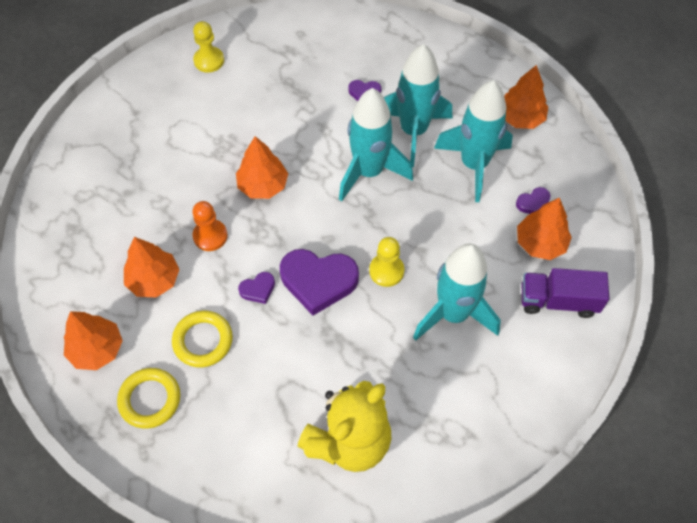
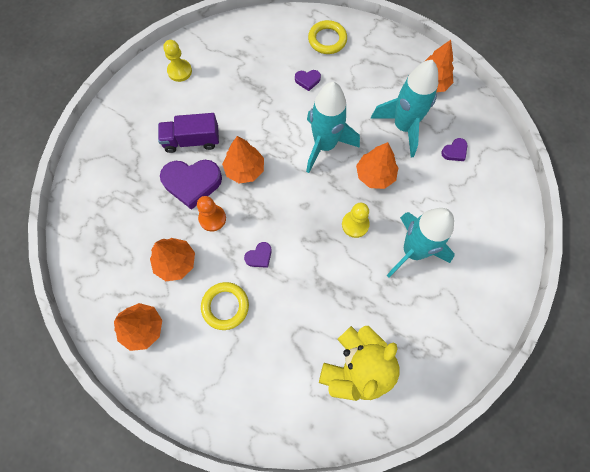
camera: 10 degrees left, 10 degrees up
yellow ring [117,368,180,428] -> yellow ring moved to [308,20,347,54]
purple heart [280,249,359,316] -> purple heart moved to [160,160,222,210]
turquoise rocket [384,44,452,167] -> none
orange tree [517,198,572,260] -> orange tree moved to [356,142,398,189]
purple truck [522,268,610,318] -> purple truck moved to [158,113,219,153]

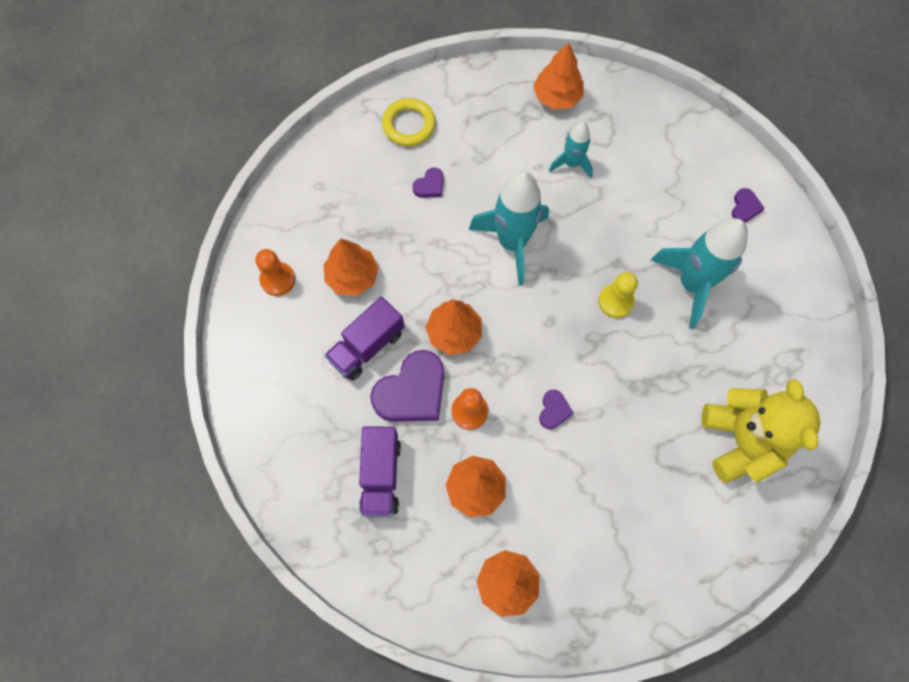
camera: 40 degrees left, 0 degrees up
yellow pawn [163,40,192,82] -> orange pawn [255,249,295,296]
yellow ring [201,282,249,330] -> none
orange tree [356,142,398,189] -> orange tree moved to [324,239,379,296]
turquoise rocket [371,60,438,158] -> turquoise rocket [549,122,593,178], size x0.55
purple heart [441,138,467,161] -> purple heart moved to [732,188,765,223]
none -> purple truck [359,426,401,517]

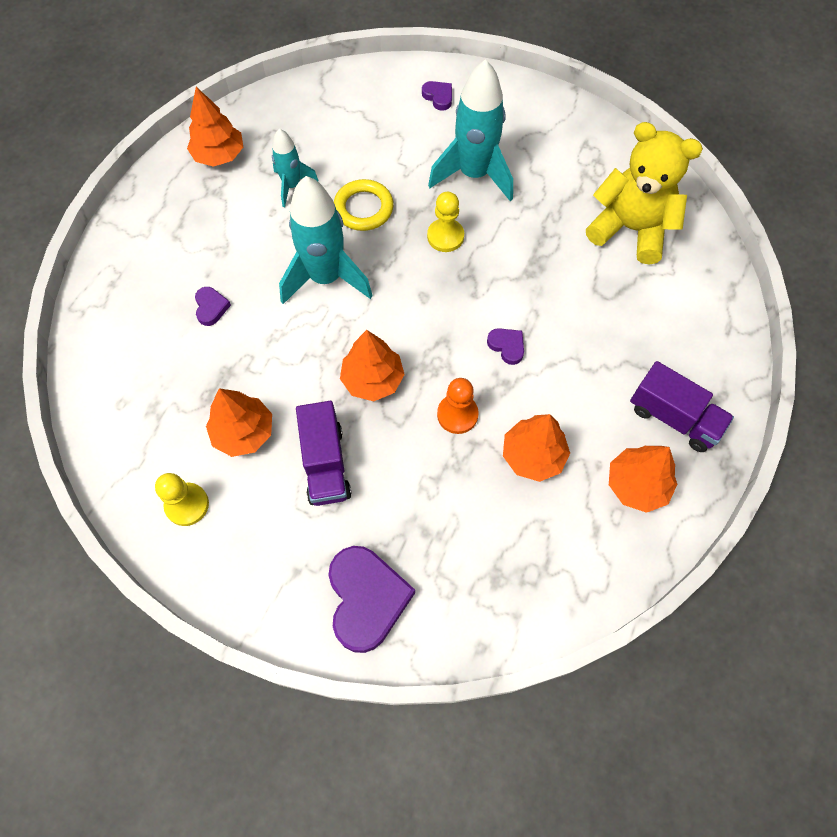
camera: 55 degrees left, 5 degrees down
orange pawn [255,249,295,296] -> yellow pawn [155,473,209,526]
purple truck [359,426,401,517] -> purple truck moved to [630,361,734,452]
purple heart [370,350,444,422] -> purple heart moved to [328,546,415,653]
yellow ring [382,98,436,146] -> yellow ring moved to [334,179,394,231]

